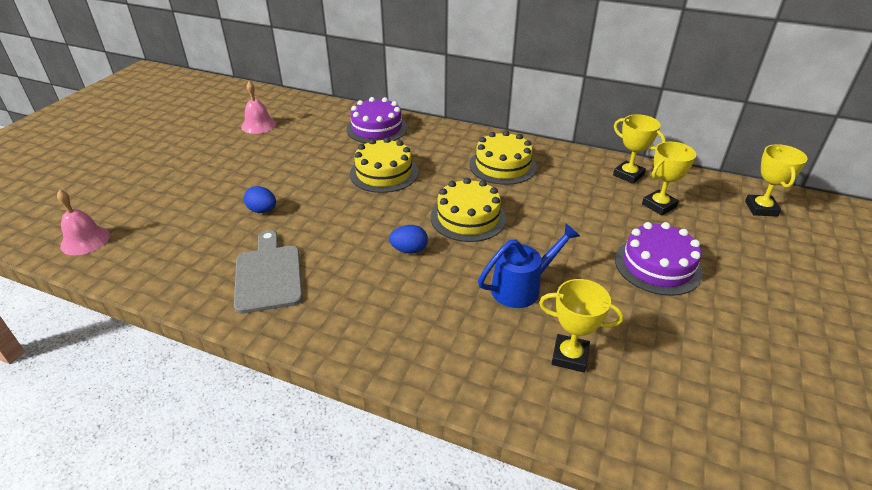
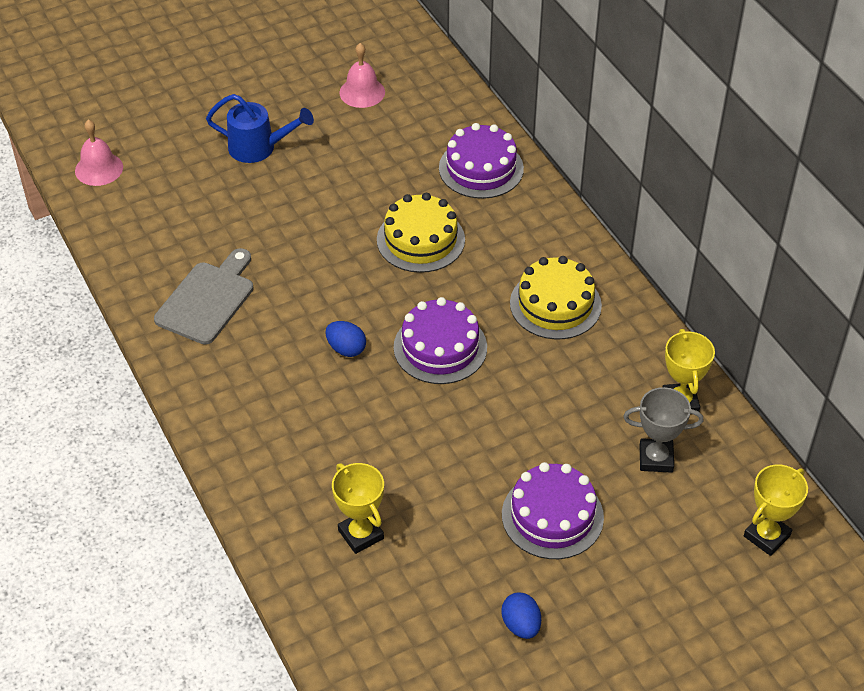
camera: 40 degrees right, 10 degrees up
blue egg [244,186,276,213] -> blue egg moved to [501,593,541,639]
yellow cake [430,178,506,242] -> purple cake [394,297,487,384]
blue watering can [478,224,580,308] -> blue watering can moved to [206,94,314,163]
yellow trophy [642,142,696,215] -> grey trophy [623,387,704,473]

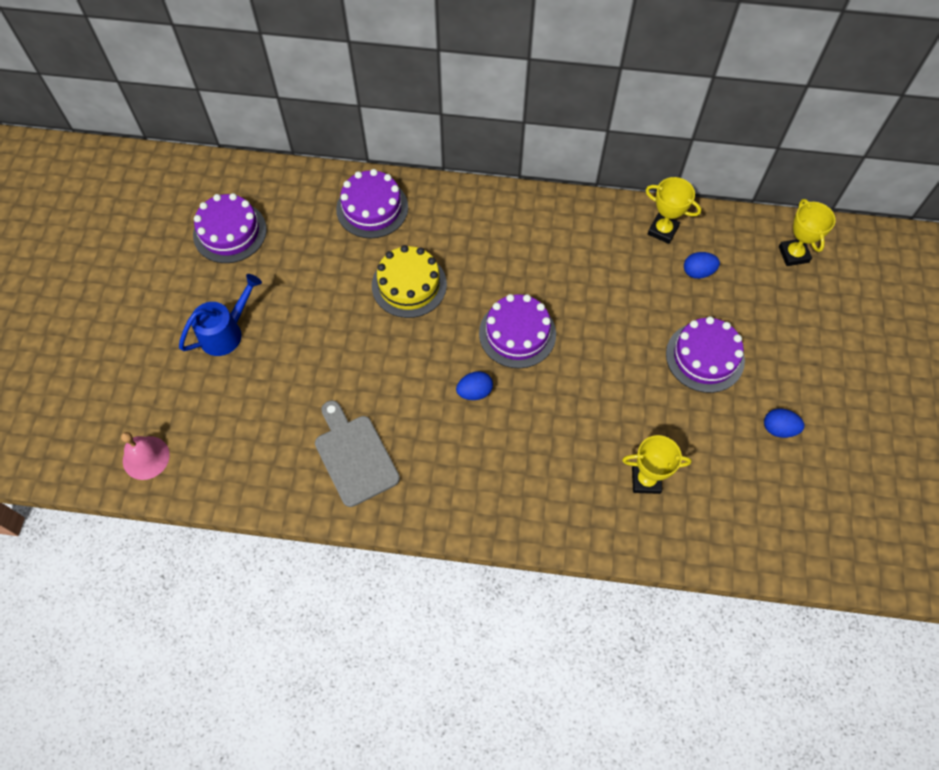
camera: 55 degrees left, 15 degrees up
pink bell [339,43,385,108] -> purple cake [193,193,267,263]
yellow cake [510,256,602,339] -> none
grey trophy [623,387,704,473] -> blue egg [684,252,720,279]

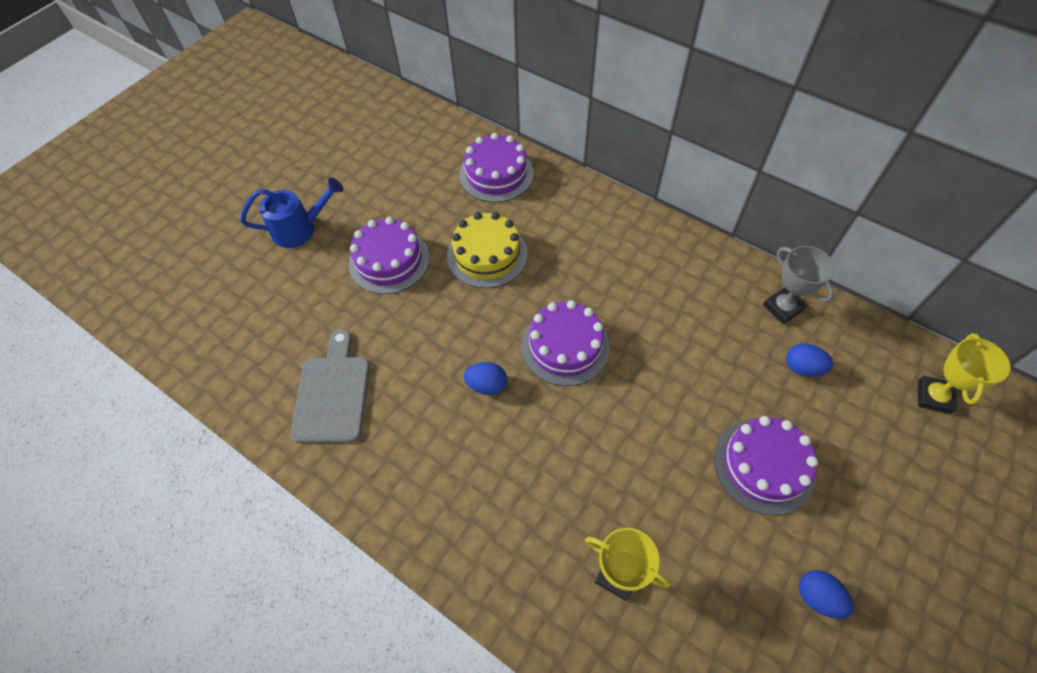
camera: 30 degrees right, 5 degrees down
pink bell [121,432,170,480] -> none
purple cake [193,193,267,263] -> purple cake moved to [349,217,429,294]
yellow trophy [646,177,701,244] -> grey trophy [763,246,835,324]

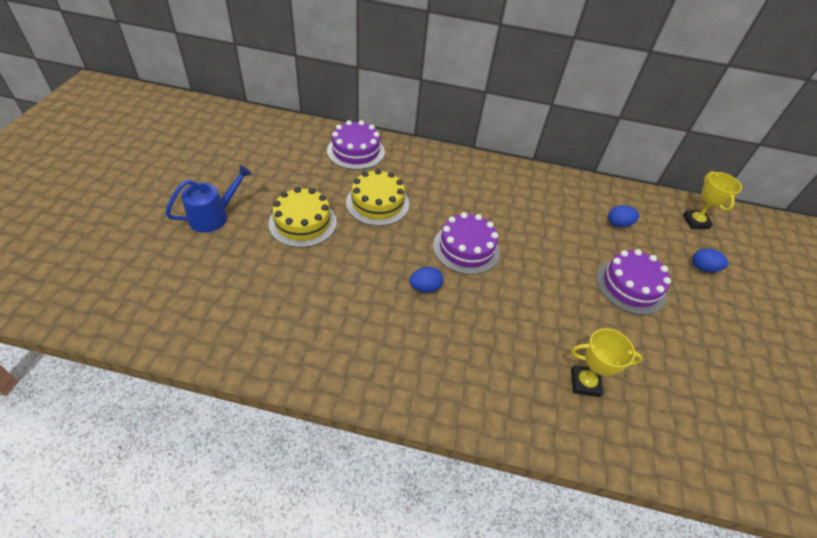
camera: 30 degrees left, 10 degrees down
grey cutting board [290,329,370,443] -> none
purple cake [349,217,429,294] -> yellow cake [268,187,337,248]
grey trophy [763,246,835,324] -> none
blue egg [799,570,854,619] -> blue egg moved to [692,248,728,272]

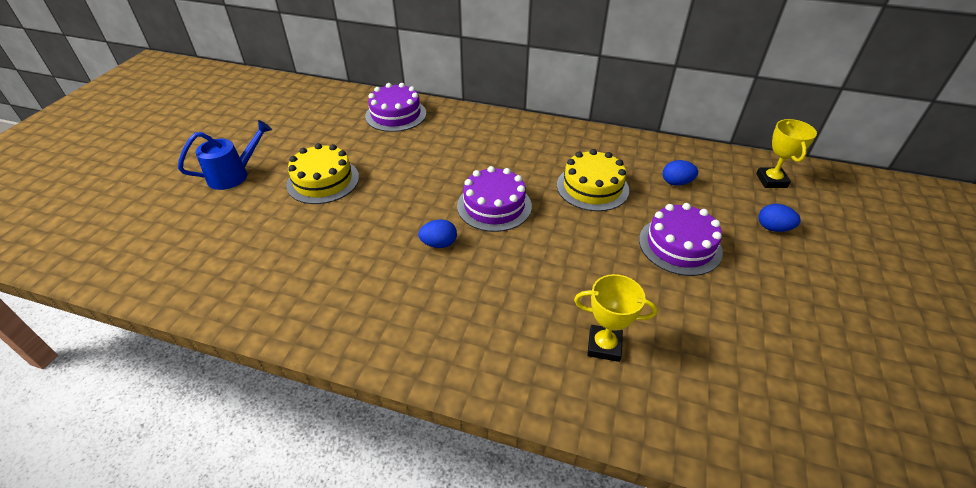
camera: 10 degrees right, 5 degrees down
yellow cake [346,169,409,226] -> yellow cake moved to [557,149,629,211]

